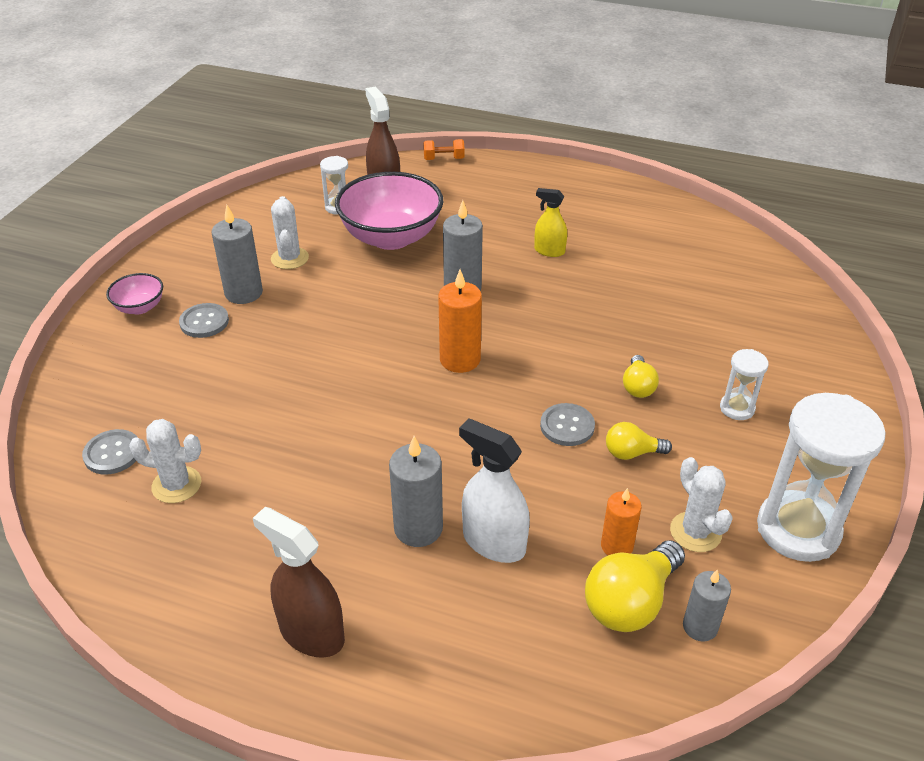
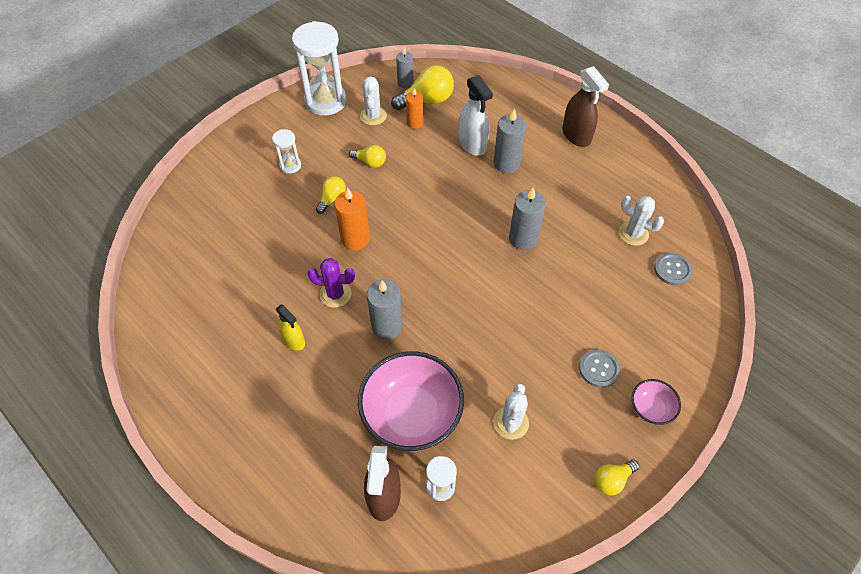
camera: 155 degrees left, 15 degrees up
grey candle [212,205,263,304] -> grey candle moved to [509,188,546,250]
orange dumbbell [423,139,465,160] -> none
orange candle [438,269,482,373] -> orange candle moved to [334,187,370,250]
grey button [540,403,595,446] -> none
none -> purple cactus [308,258,355,308]
none -> yellow light bulb [595,460,639,495]

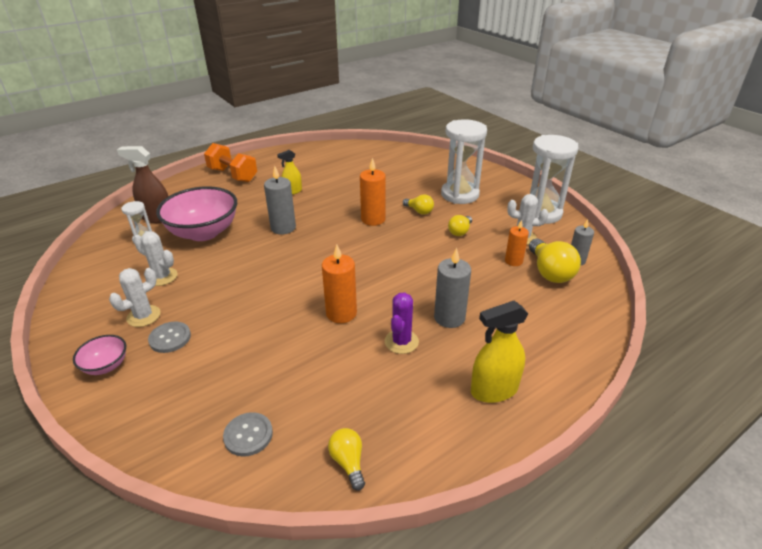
camera: 100 degrees right, 20 degrees down
white hourglass [272,129,301,174] -> white hourglass [441,120,487,204], size x2.08
purple cactus [308,258,355,308] -> purple cactus moved to [385,292,419,354]
white spray bottle [459,75,493,156] -> none
grey candle [509,188,546,250] -> orange candle [322,244,357,323]
brown spray bottle [562,66,609,147] -> yellow spray bottle [471,301,528,403]
yellow light bulb [595,460,639,495] -> yellow light bulb moved to [328,428,365,491]
white cactus [619,196,664,246] -> white cactus moved to [109,268,161,327]
none -> orange dumbbell [204,143,257,182]

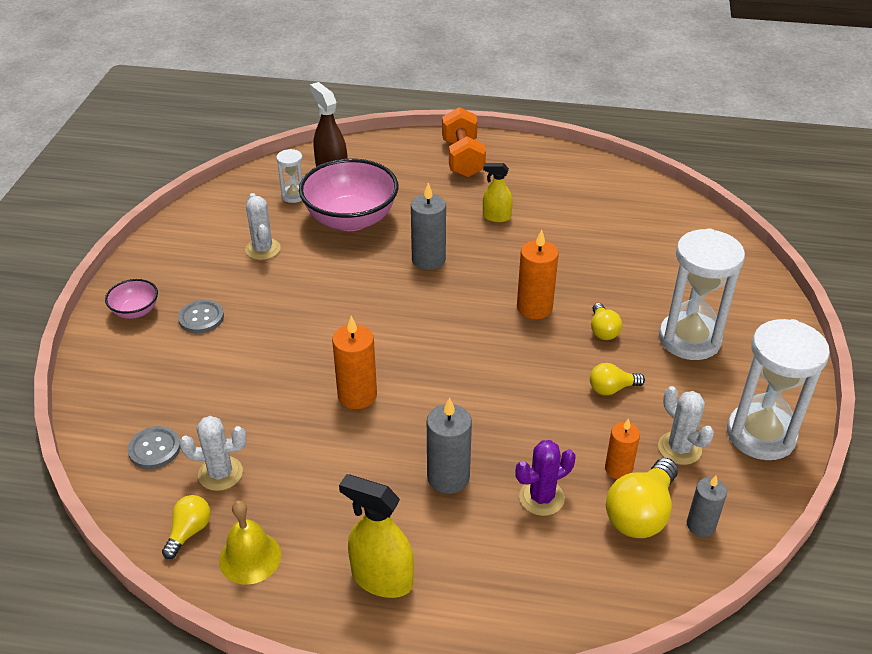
camera: 45 degrees right, 5 degrees up
white cactus [109,268,161,327] -> white cactus moved to [179,416,246,491]
purple cactus [385,292,419,354] -> purple cactus moved to [515,440,576,516]
none -> yellow bell [219,500,281,585]

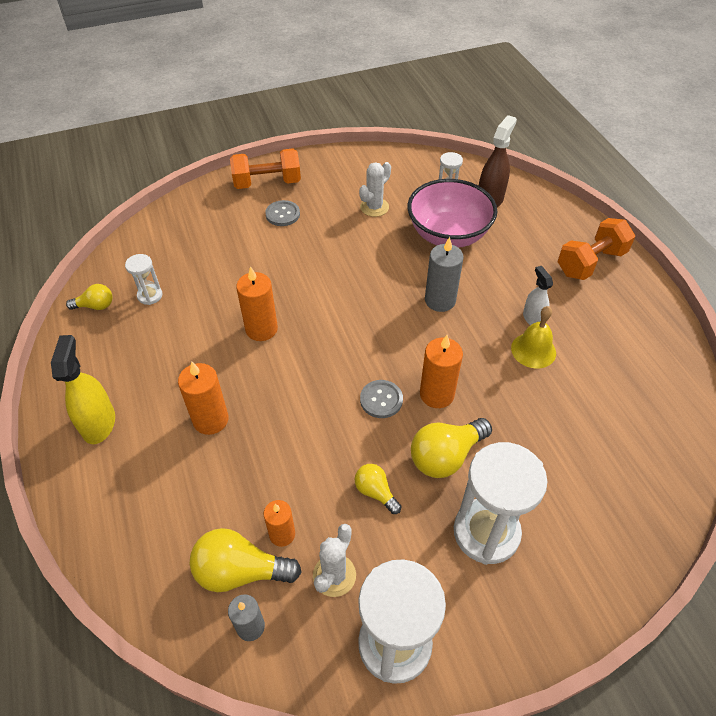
camera: 60 degrees right, 10 degrees up
pink bowl [105,279,158,319] -> orange dumbbell [230,148,301,189]
grey button [128,426,180,469] -> grey button moved to [360,380,403,418]
white cactus [179,416,246,491] -> white hourglass [125,254,162,305]
yellow bell [219,500,281,585] -> yellow bell moved to [511,306,556,369]
grey candle [427,397,472,494] -> orange candle [178,362,229,435]
yellow spray bottle [483,163,513,222] -> white spray bottle [523,266,553,325]
purple cactus [515,440,576,516] -> none
yellow light bulb [591,303,622,340] -> yellow light bulb [411,418,492,478], size x1.73

